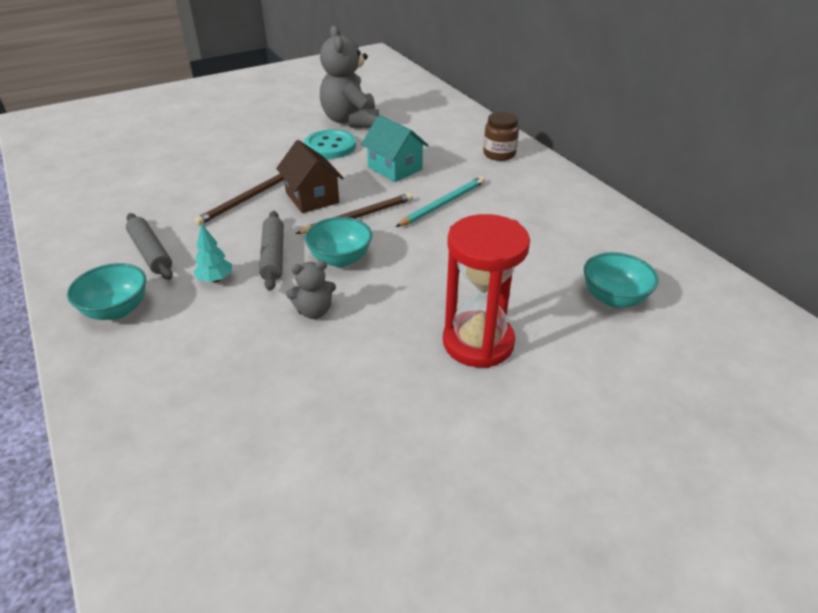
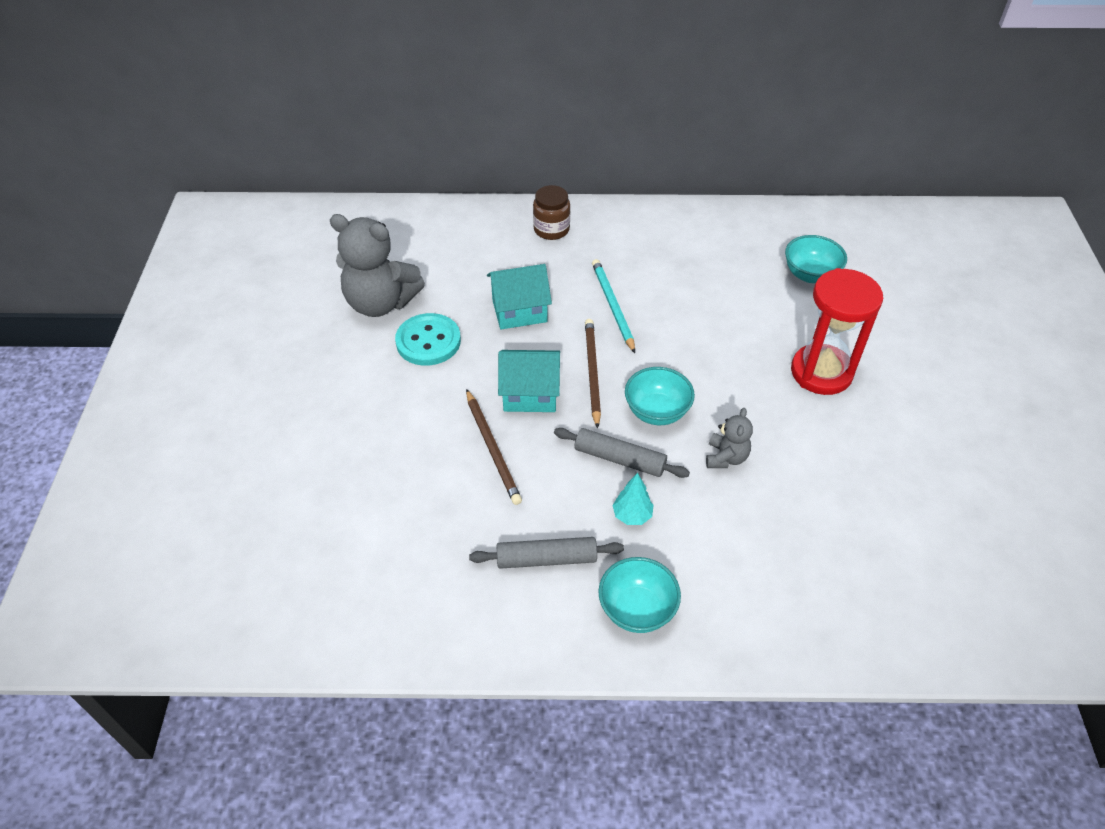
camera: 60 degrees left, 10 degrees up
brown house [276,140,344,213] -> turquoise house [498,350,560,412]

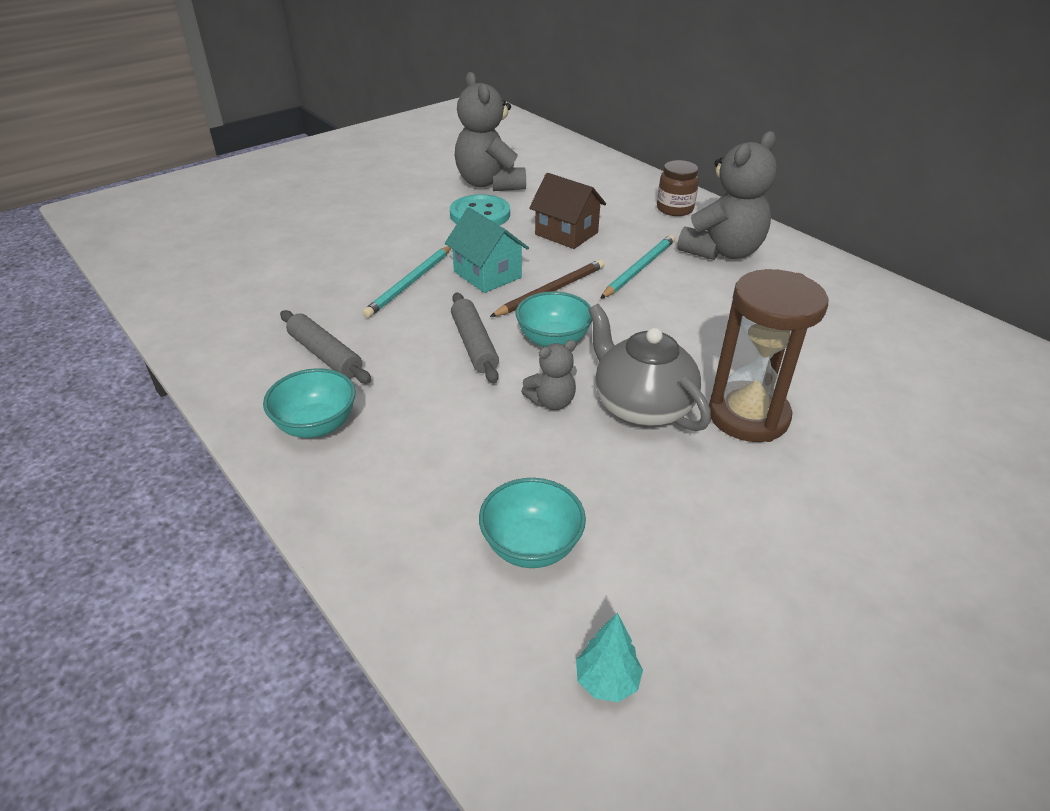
camera: 50 degrees right, 10 degrees down
brown pencil [466,389,522,505] -> turquoise pencil [363,246,451,318]
turquoise house [487,264,552,329] -> brown house [529,173,606,249]
turquoise tree [612,473,654,525] -> turquoise tree moved to [576,613,643,702]
turquoise bowl [785,235,847,283] -> turquoise bowl moved to [479,478,586,568]
red hourglass [791,268,883,395] -> brown hourglass [709,269,828,442]
none -> grey teapot [588,304,711,431]
none -> grey teddy bear [677,131,777,260]

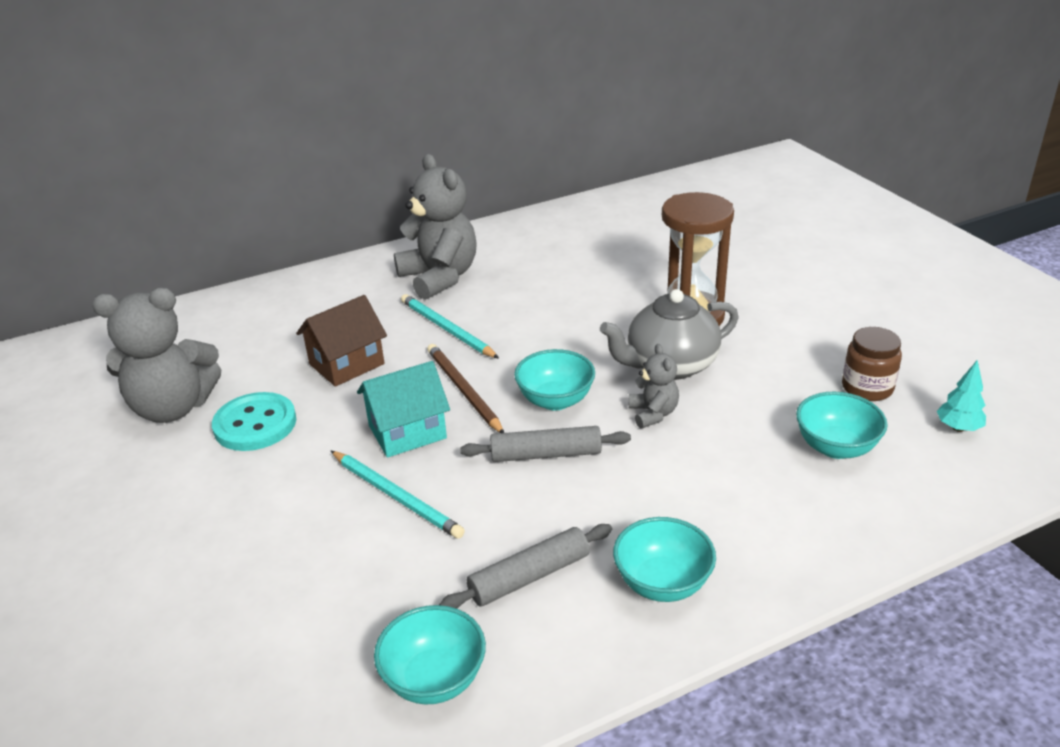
camera: 75 degrees left, 5 degrees down
brown jar [657,160,699,216] -> brown jar moved to [842,327,902,401]
none -> turquoise bowl [374,605,486,705]

